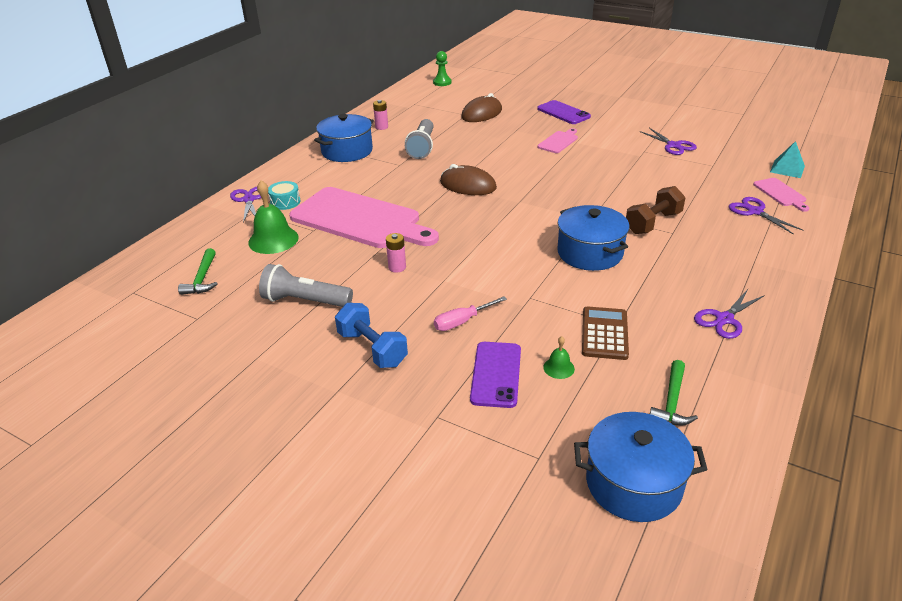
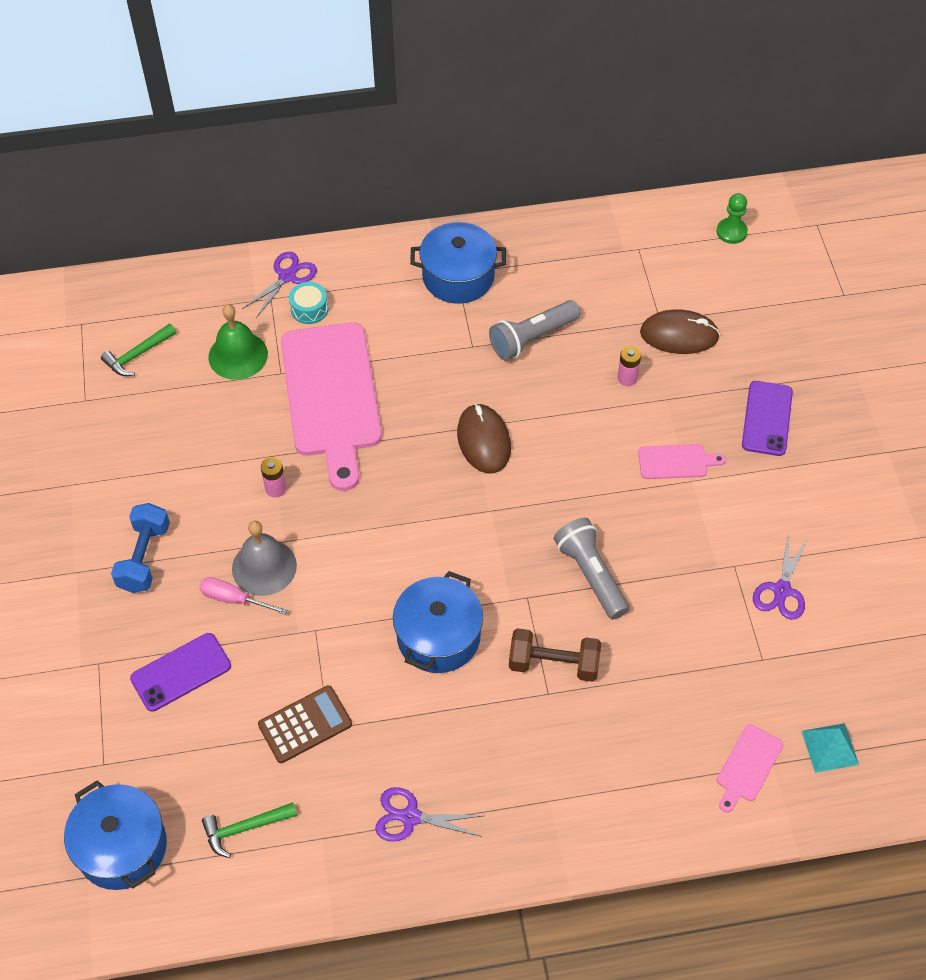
camera: 50 degrees right, 20 degrees up
grey flashlight [259,264,353,307] -> grey flashlight moved to [554,518,629,620]
pink battery [373,100,388,130] -> pink battery moved to [617,346,641,386]
green bell [543,336,575,379] -> none
purple scissors [729,197,803,235] -> none
none -> grey bell [232,521,297,596]

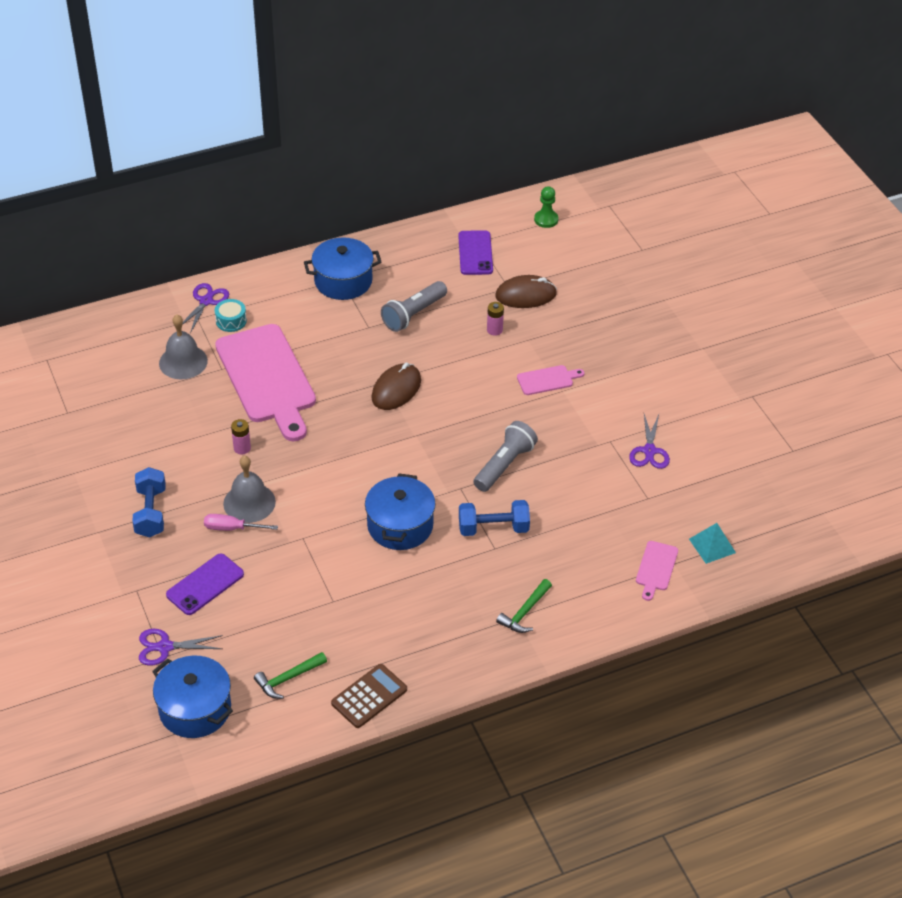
camera: 15 degrees left, 10 degrees down
green hammer [101,323,176,376] -> green hammer moved to [496,579,552,633]
green bell [208,304,268,380] -> grey bell [159,315,208,379]
brown calculator [258,685,352,763] -> brown calculator moved to [331,664,407,728]
purple scissors [375,787,483,842] -> purple scissors moved to [139,629,223,666]
brown mouse [457,403,511,474] -> brown mouse turned 60 degrees clockwise [371,363,421,410]
brown dumbbell [509,628,601,682] -> blue dumbbell [459,500,530,536]
grey flashlight [554,518,629,620] -> grey flashlight turned 75 degrees clockwise [473,421,538,492]
purple phone [742,381,793,456] -> purple phone moved to [458,230,493,275]

